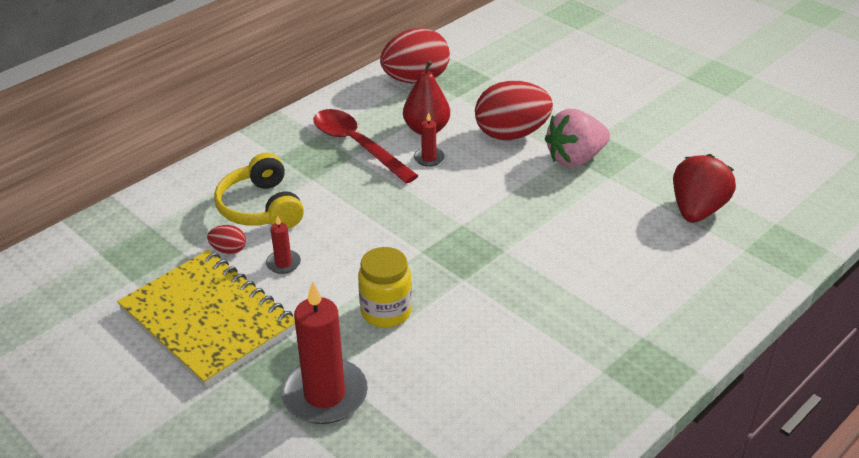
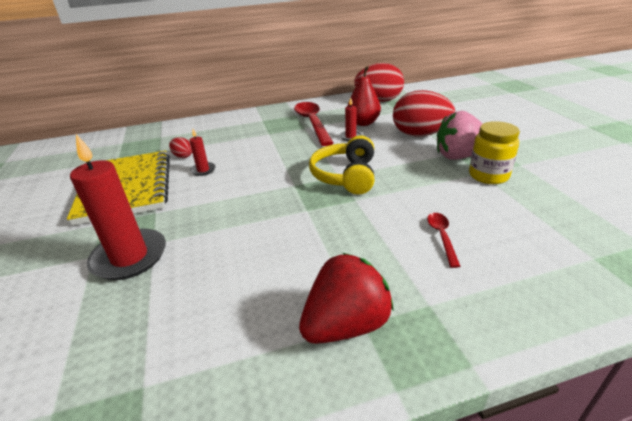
camera: 30 degrees right, 5 degrees down
yellow headphones [214,152,304,229] -> yellow headphones moved to [309,135,374,195]
yellow jar [358,247,412,328] -> yellow jar moved to [469,121,520,184]
red strawberry [673,154,736,223] -> red strawberry moved to [299,253,394,344]
none -> red spoon [427,213,460,268]

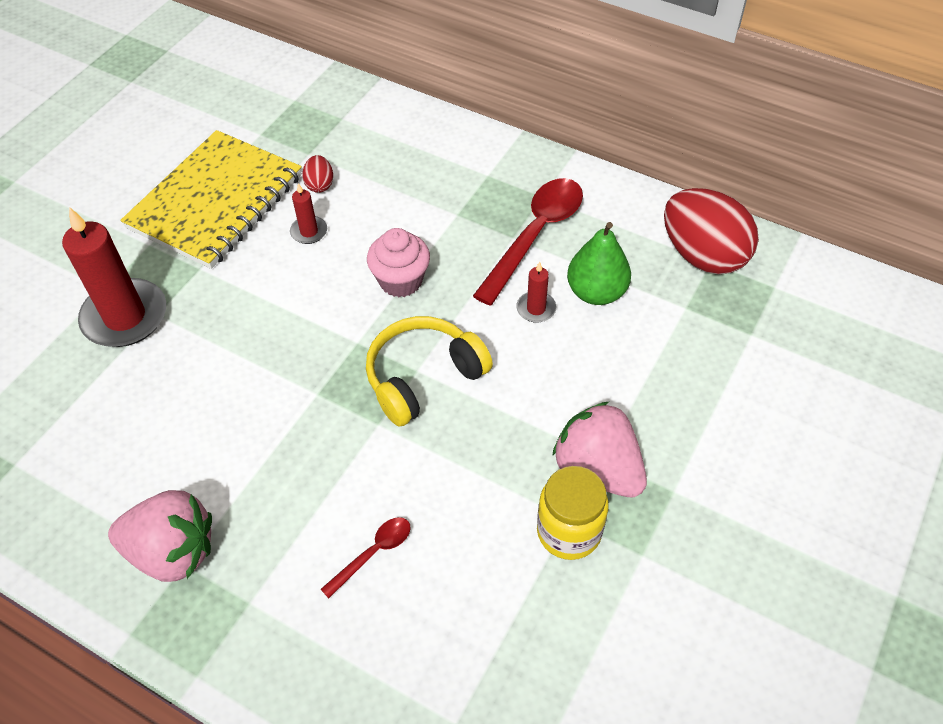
camera: 45 degrees right, 20 degrees up
red strawberry [299,253,394,344] -> pink strawberry [108,490,212,582]
red pear [348,66,381,126] -> green pear [567,222,631,305]
red egg [393,90,455,136] -> none
none -> pink cupcake [367,228,430,297]

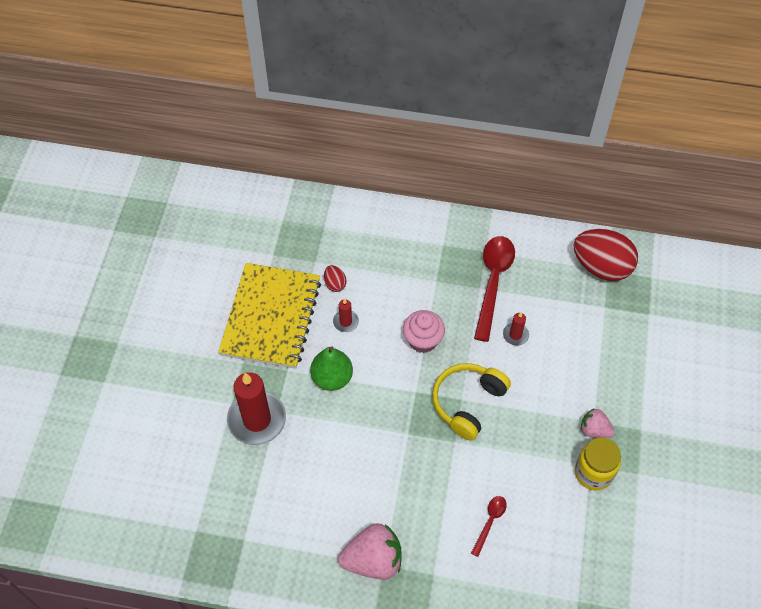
camera: 20 degrees left, 5 degrees up
pink strawberry [552,402,647,497] -> pink strawberry [581,408,615,438], size x0.57
green pear [567,222,631,305] -> green pear moved to [310,346,353,391]

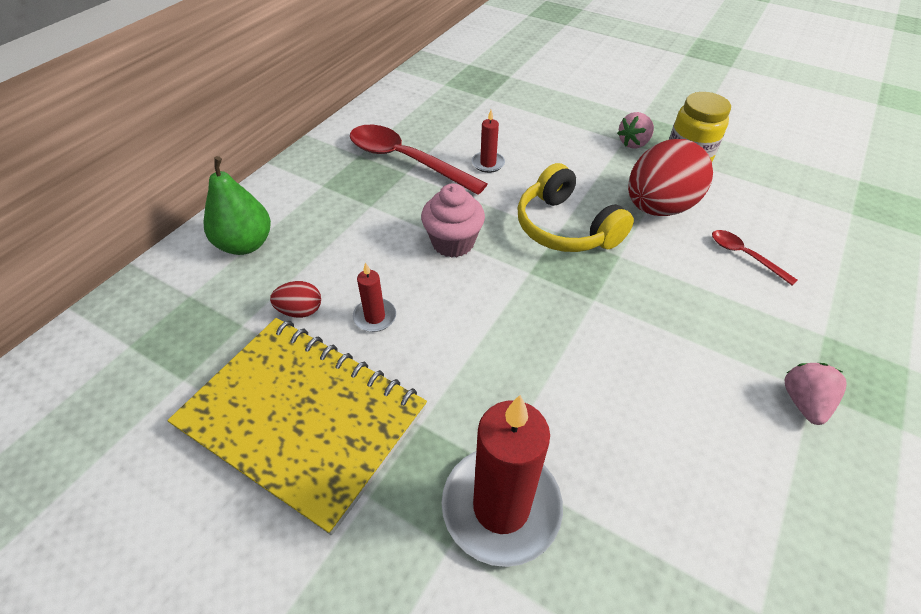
camera: 70 degrees left, 10 degrees down
green pear [310,346,353,391] -> green pear moved to [204,156,271,255]
pink strawberry [338,523,401,580] -> pink strawberry [785,363,847,425], size x0.57
red egg [574,229,638,281] -> red egg moved to [628,139,713,216]

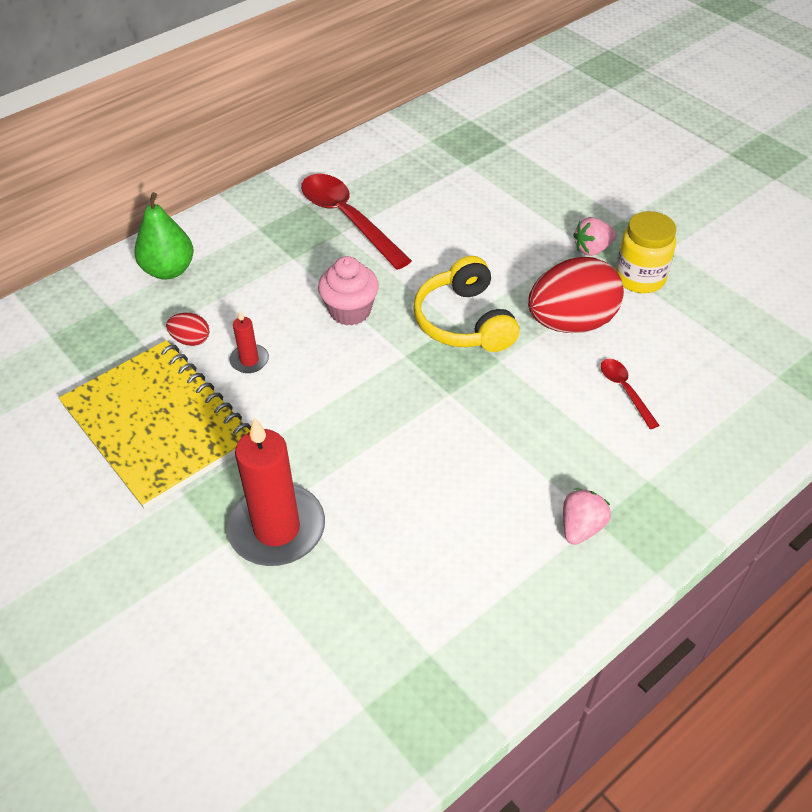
camera: 20 degrees right, 0 degrees up
red candle [472,110,505,173] -> none

